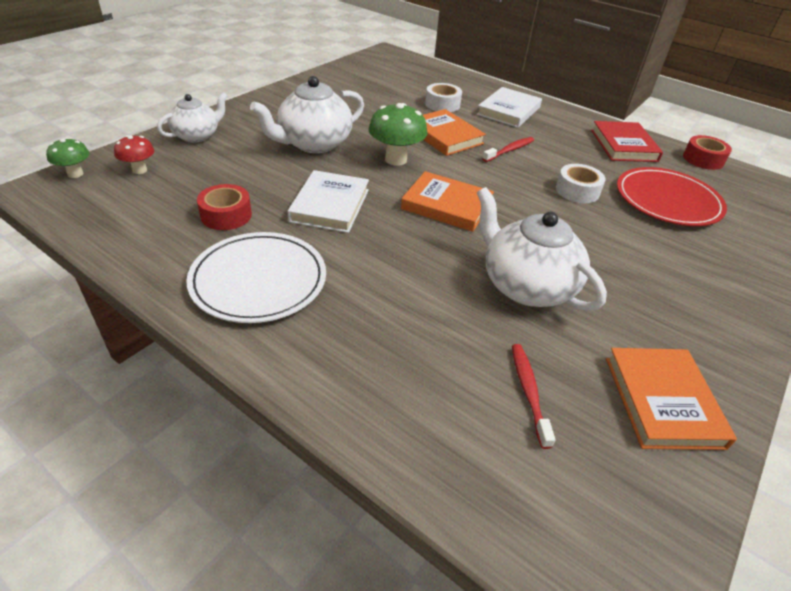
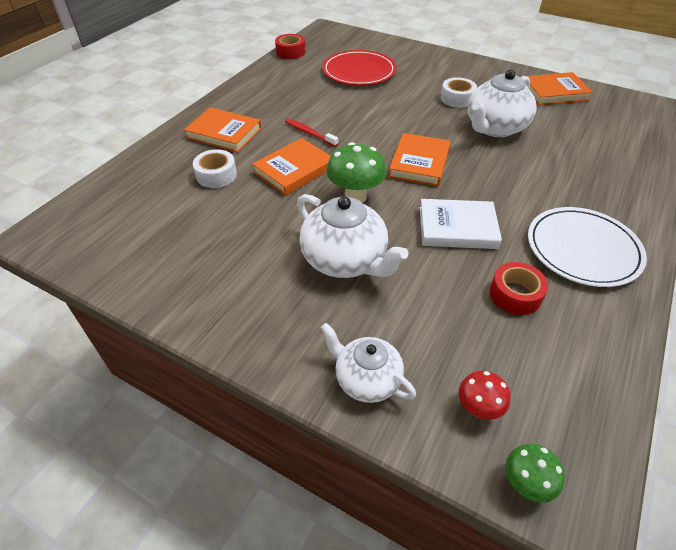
camera: 95 degrees left, 5 degrees up
white book [477,87,542,128] -> orange book [184,107,261,152]
red toothbrush [512,344,555,449] -> none
white tape [556,164,606,203] -> white tape moved to [441,77,477,108]
red book [591,121,663,162] -> none

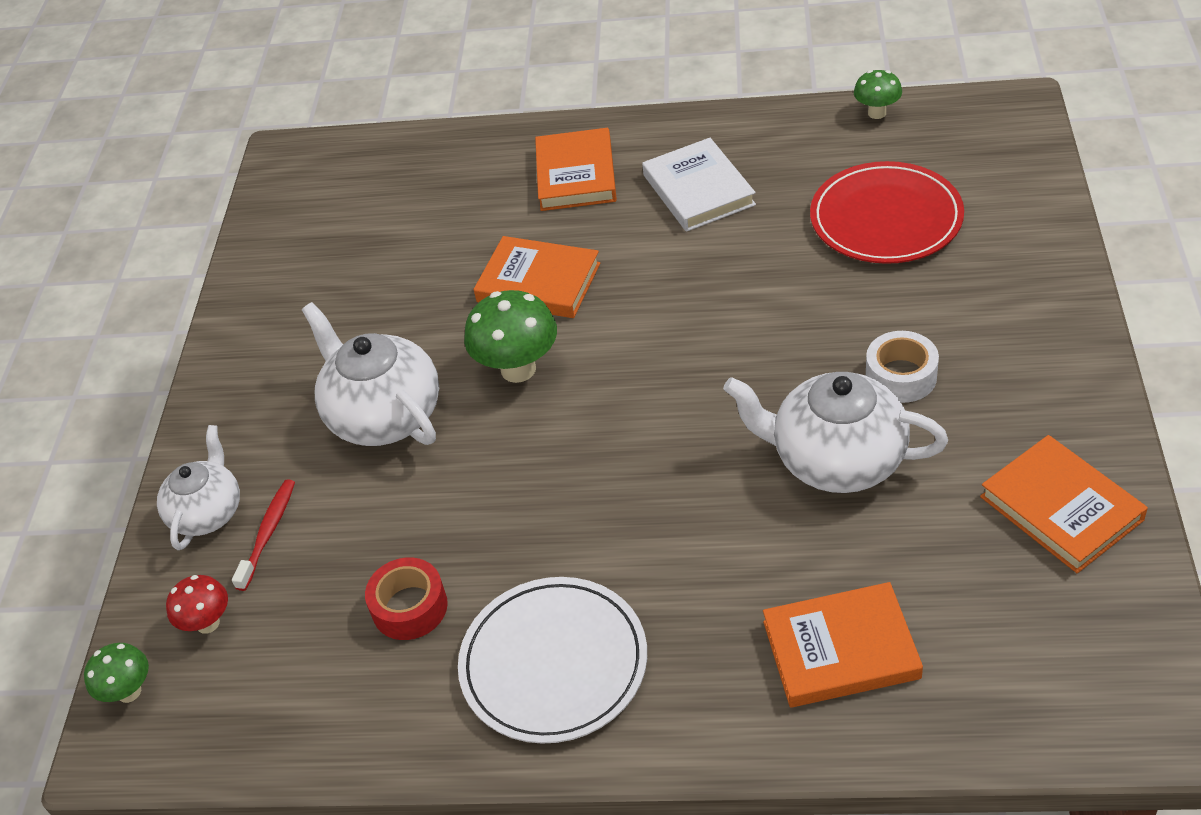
camera: 70 degrees right, 0 degrees up
white tape [193,149,237,188] -> none
red tape [275,34,305,59] -> green mushroom [854,70,902,119]
red toothbrush [285,119,338,147] -> red toothbrush moved to [232,479,295,591]
white teapot [297,194,409,278] -> white teapot turned 120 degrees clockwise [302,302,439,446]
orange book [389,133,450,187] -> orange book moved to [763,582,923,708]
white book [420,199,502,249] -> white book moved to [642,138,756,232]

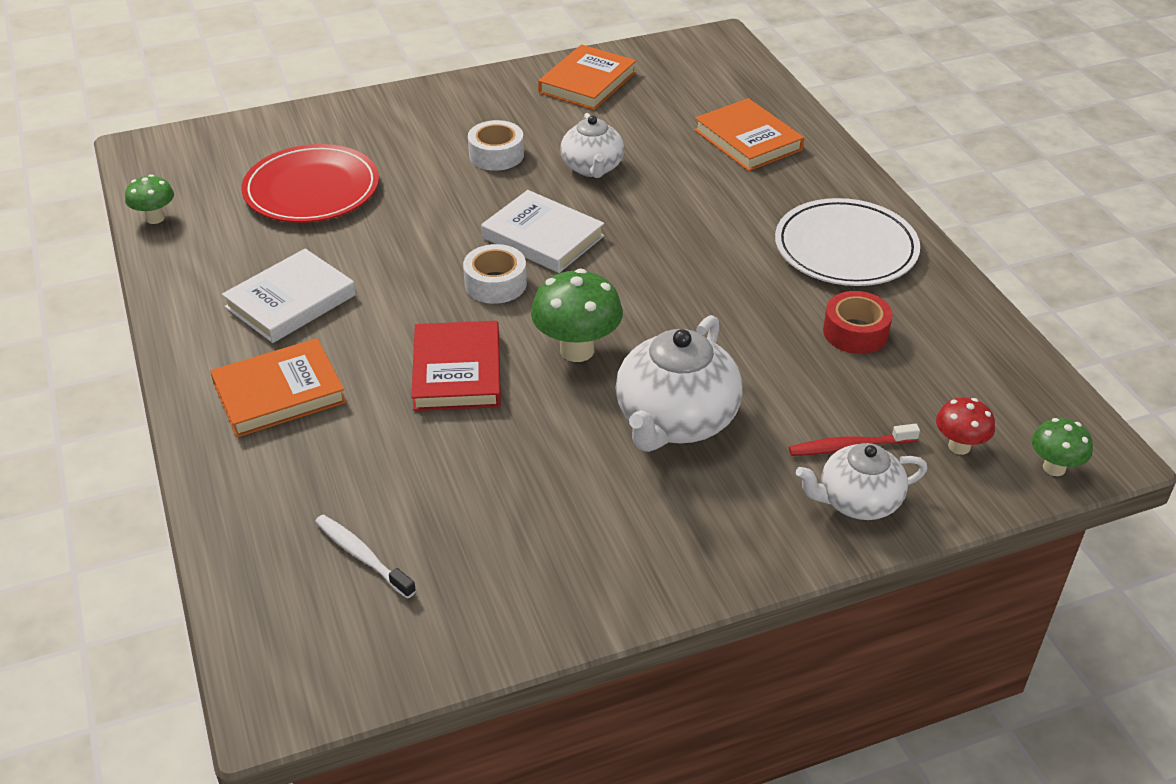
camera: 120 degrees left, 5 degrees down
orange book [474,236,600,318] -> red book [411,321,501,411]
white teapot [723,372,948,493] -> white teapot [561,113,624,178], size x0.64
none -> white toothbrush [315,514,416,599]
none -> white tape [463,244,527,304]
none -> white book [481,190,604,273]

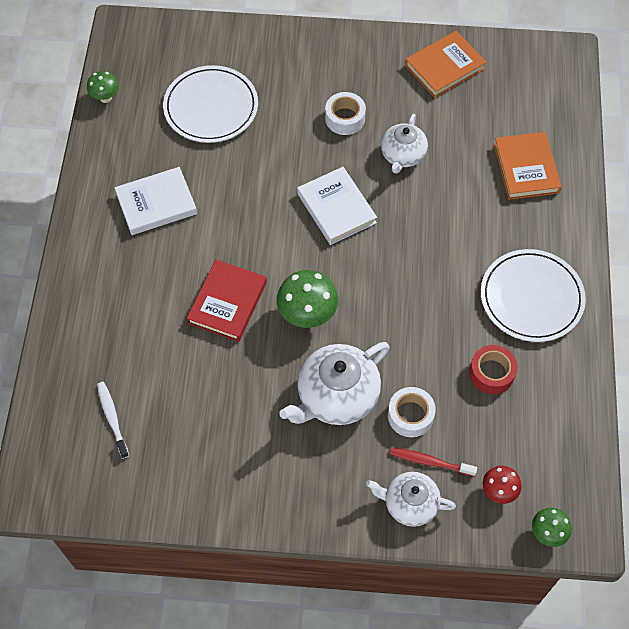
camera: 25 degrees right, 20 degrees up
orange book [210,338,346,437] -> none
red plate [241,144,379,223] -> white plate [163,65,258,143]
white tape [463,244,527,304] -> white tape moved to [388,387,436,437]

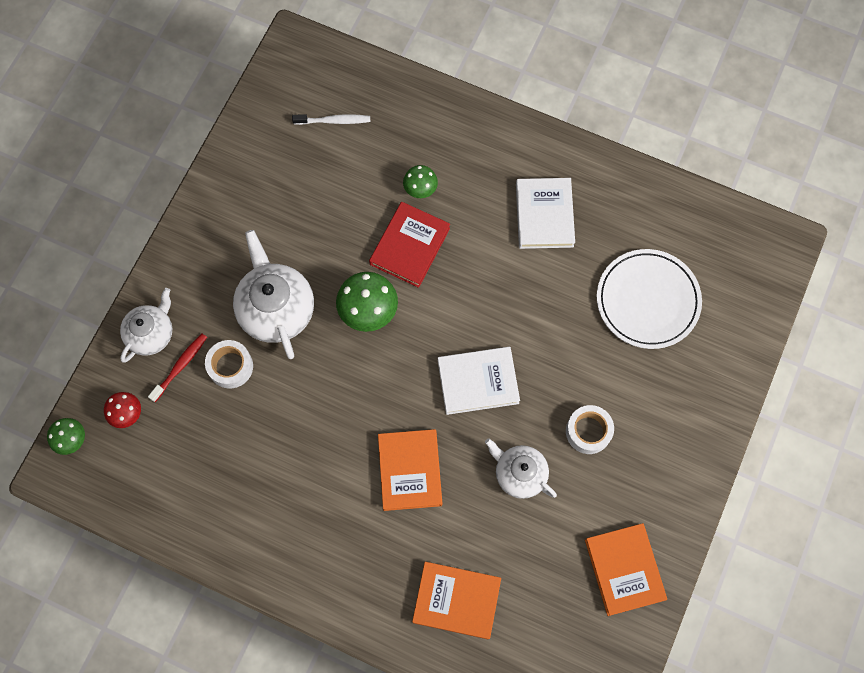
camera: 110 degrees right, 10 degrees up
green mushroom [87,71,119,103] -> green mushroom moved to [403,165,438,198]
red book [187,259,267,342] -> red book turned 75 degrees clockwise [369,202,450,288]
red tape [469,345,518,394] -> none
white plate [481,249,586,342] -> none
none -> orange book [378,429,442,511]

